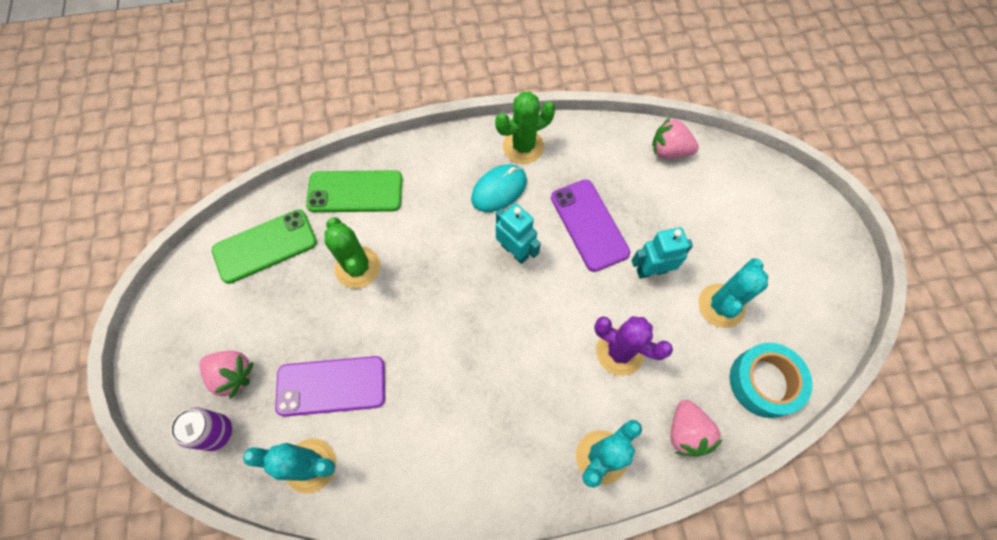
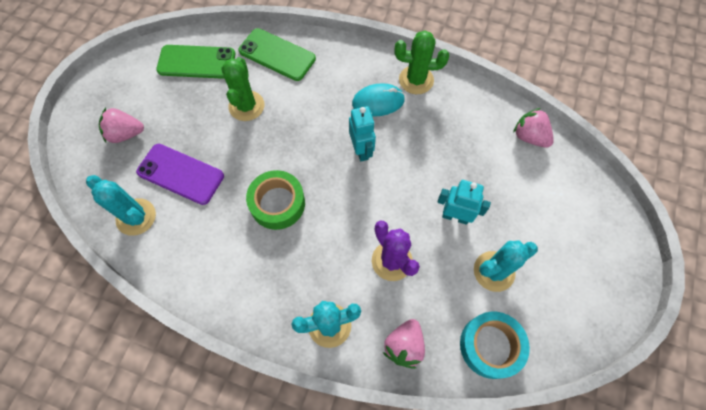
camera: 30 degrees right, 0 degrees up
purple can [171,407,232,451] -> none
pink strawberry [199,351,254,399] -> pink strawberry turned 120 degrees clockwise [99,108,144,143]
purple phone [551,180,630,272] -> none
none -> green tape [246,170,305,230]

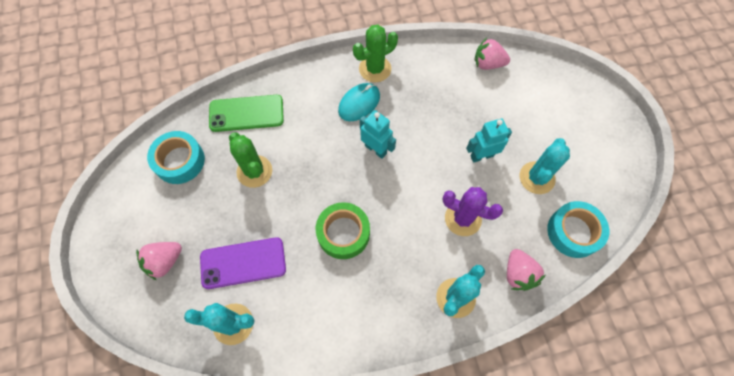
camera: 35 degrees left, 0 degrees up
green phone [156,45,235,79] -> turquoise tape [147,131,205,184]

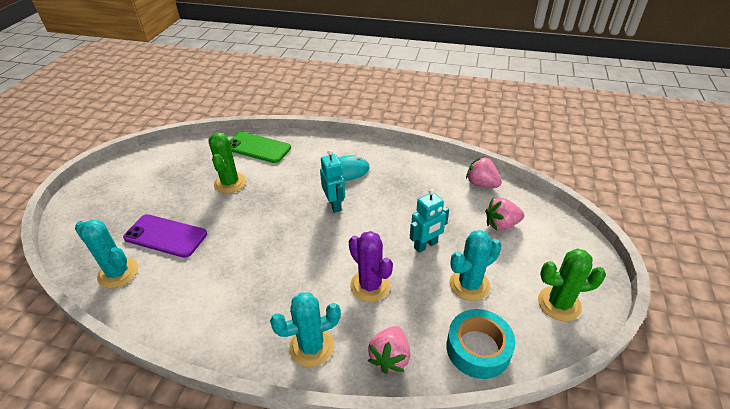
camera: 30 degrees right, 25 degrees down
pink strawberry [136,242,182,280] -> pink strawberry moved to [485,198,524,231]
turquoise tape [147,131,205,184] -> none
green tape [316,202,370,259] -> none
green cactus [353,25,398,82] -> green cactus moved to [538,248,606,321]
turquoise robot [466,119,512,163] -> turquoise robot turned 135 degrees clockwise [410,189,449,253]

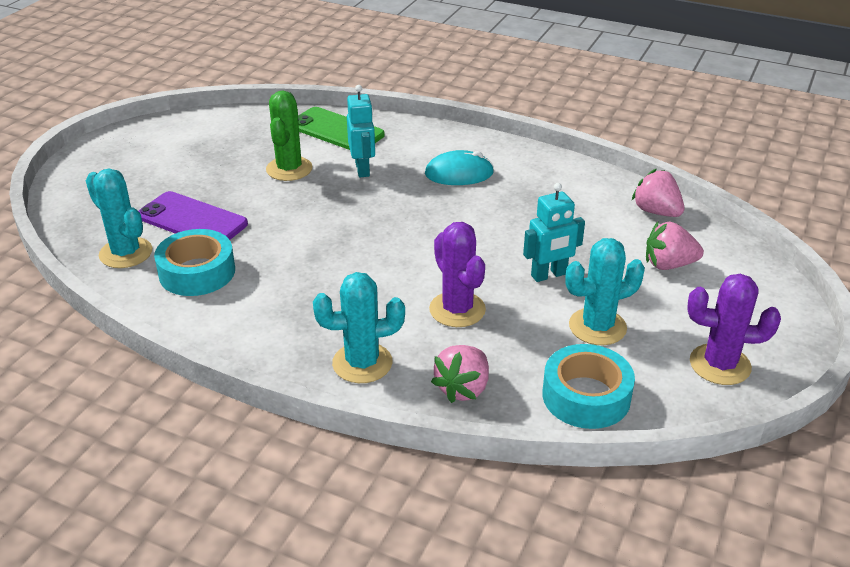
camera: 10 degrees right, 5 degrees down
turquoise robot [320,150,345,213] -> turquoise robot moved to [347,85,375,177]
green cactus [538,248,606,321] -> purple cactus [687,274,781,385]
none -> turquoise tape [154,229,235,296]

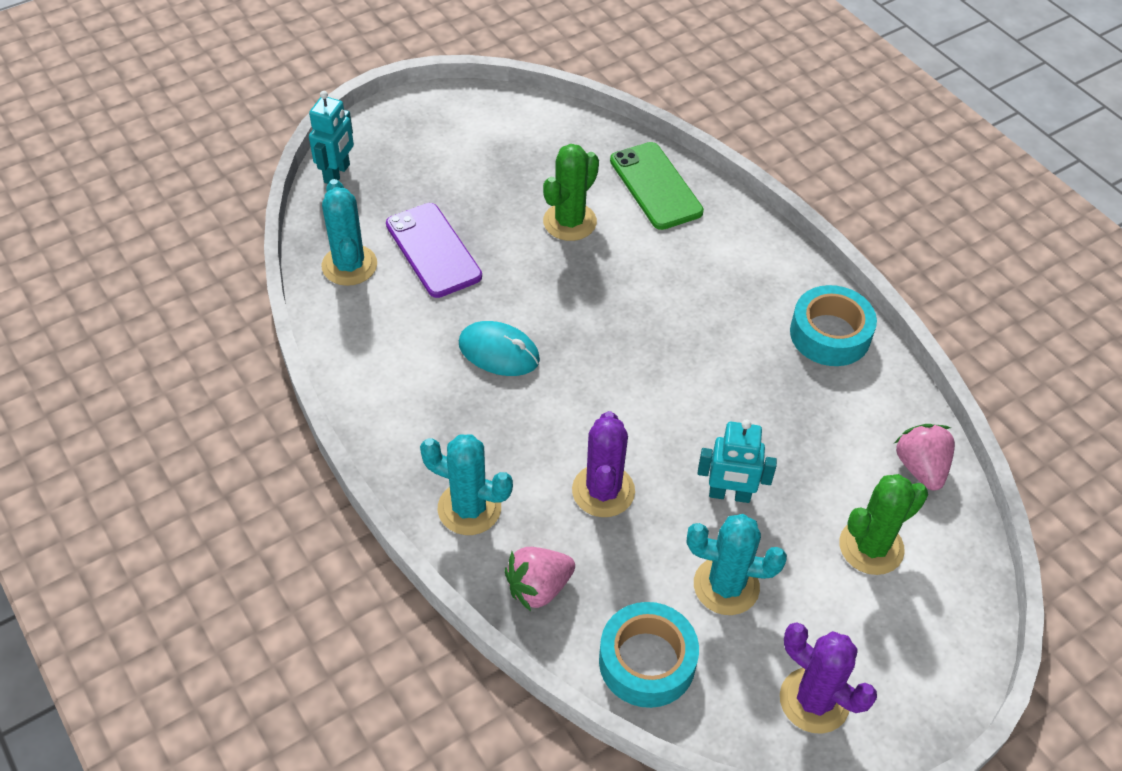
camera: 30 degrees right, 15 degrees up
turquoise tape [154,229,235,296] -> turquoise tape moved to [790,285,877,366]
turquoise robot [347,85,375,177] -> turquoise robot moved to [309,91,354,184]
turquoise mouse [425,150,494,185] -> turquoise mouse moved to [459,321,540,376]
pink strawberry [646,222,704,270] -> green cactus [839,474,928,575]

